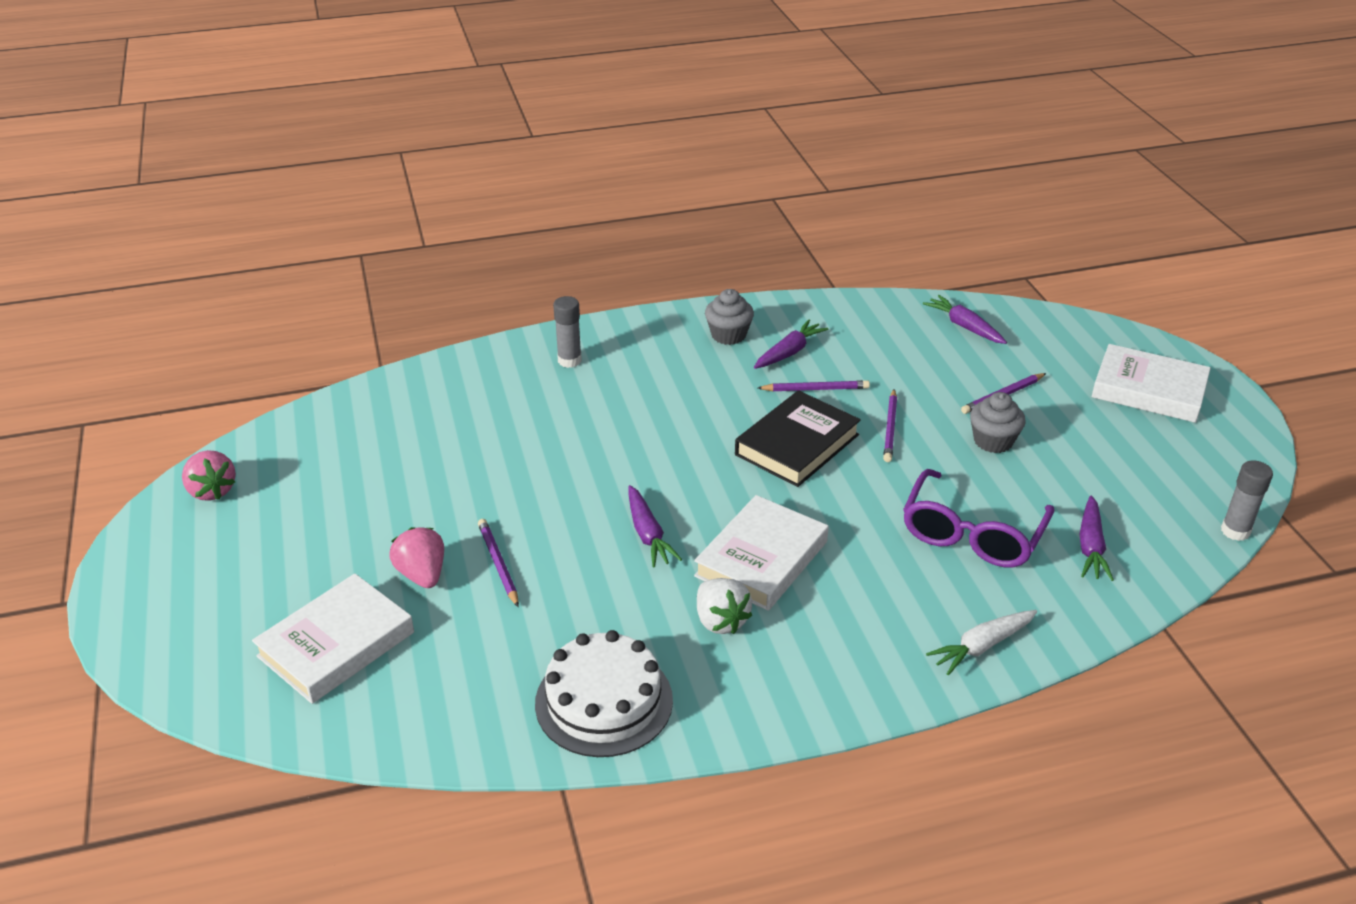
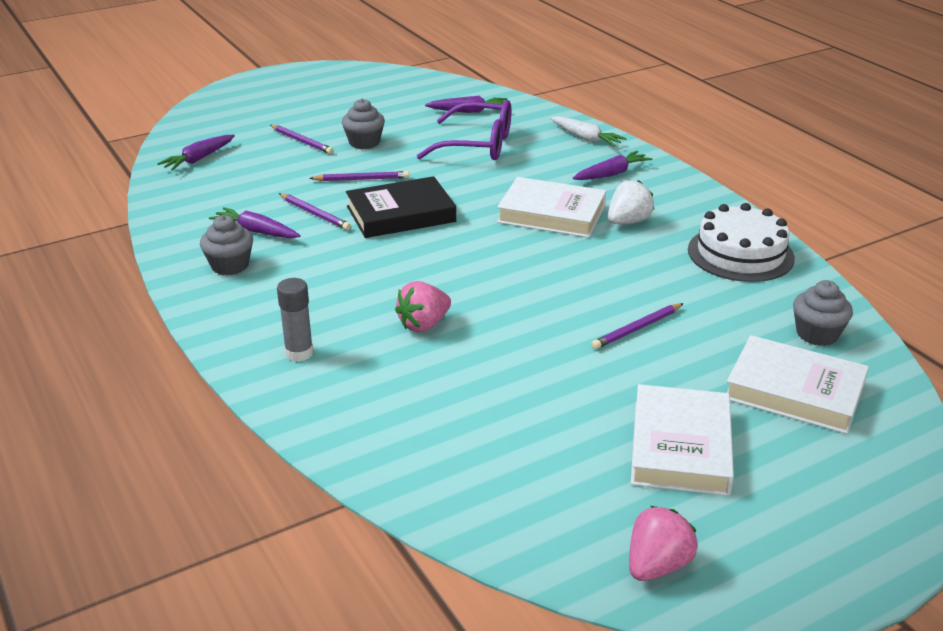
camera: 105 degrees left, 5 degrees down
pink strawberry [389,527,444,588] -> pink strawberry moved to [395,281,451,332]
purple carrot [628,485,682,568] -> purple carrot moved to [573,151,652,180]
black book [735,390,861,487] -> black book turned 45 degrees counterclockwise [346,176,456,238]
purple pencil [758,380,870,391] -> purple pencil turned 150 degrees clockwise [279,193,351,230]
white book [1092,344,1211,423] -> white book moved to [631,384,734,496]
grey glue stick [1221,461,1273,541] -> none
none -> grey cupcake [793,280,853,346]

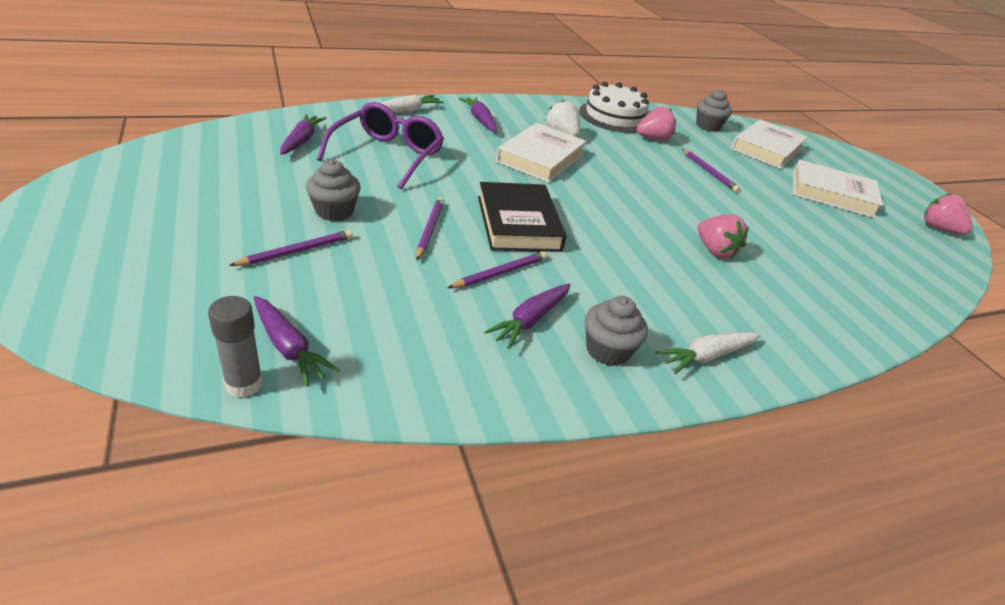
camera: 85 degrees left, 5 degrees up
grey glue stick [277,278,313,362] -> grey glue stick moved to [208,296,263,398]
none -> pink strawberry [637,106,676,141]
none -> white carrot [656,332,760,374]

